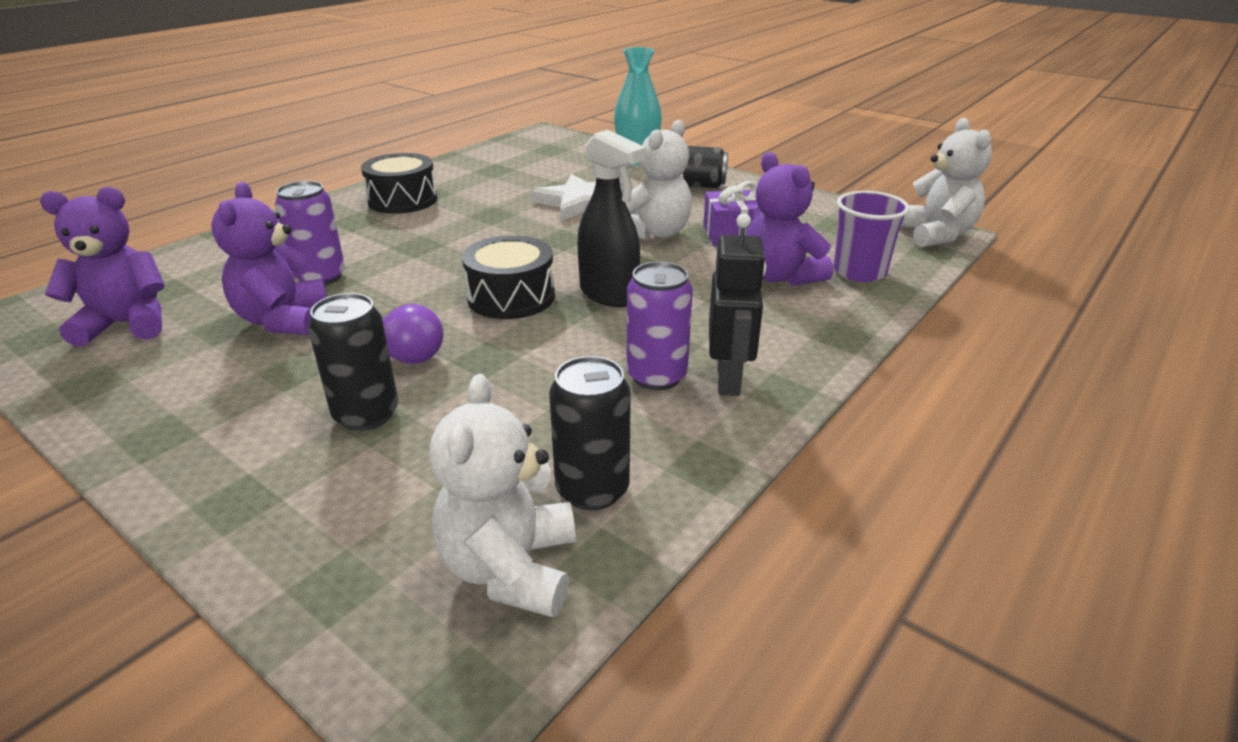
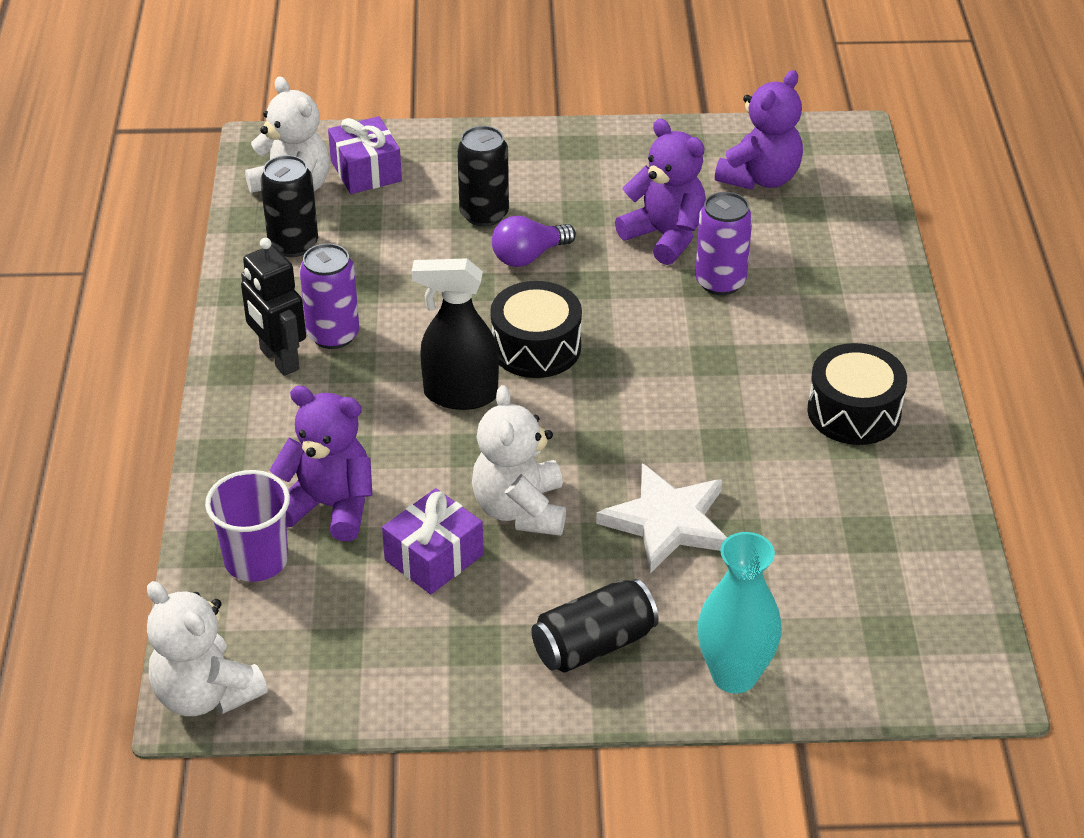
camera: 140 degrees right, 10 degrees up
none -> purple gift [328,116,402,194]

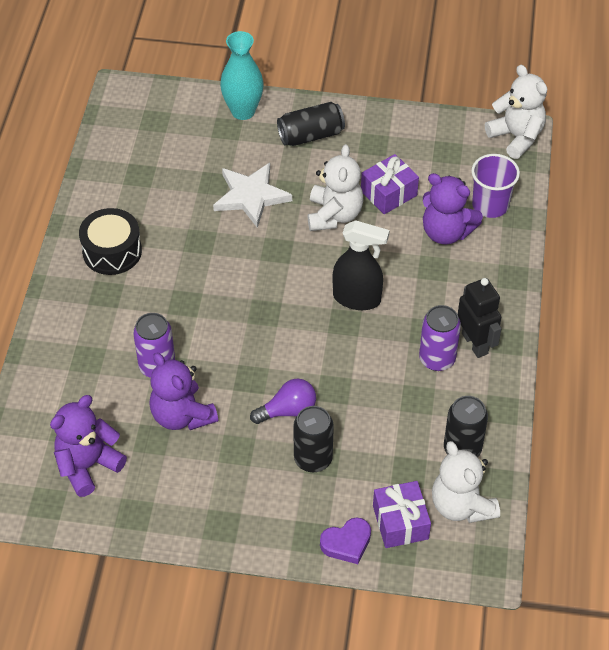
camera: 170 degrees left, 10 degrees up
black drum [490,281,582,378] -> none
none -> purple heart [320,518,371,564]

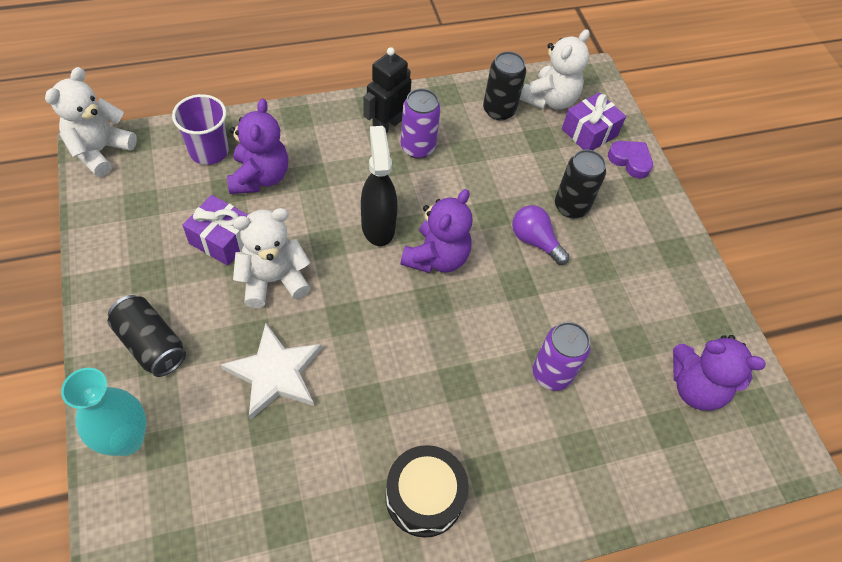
camera: 120 degrees left, 5 degrees up
purple teddy bear [149,353,218,430] -> purple teddy bear moved to [400,189,472,273]

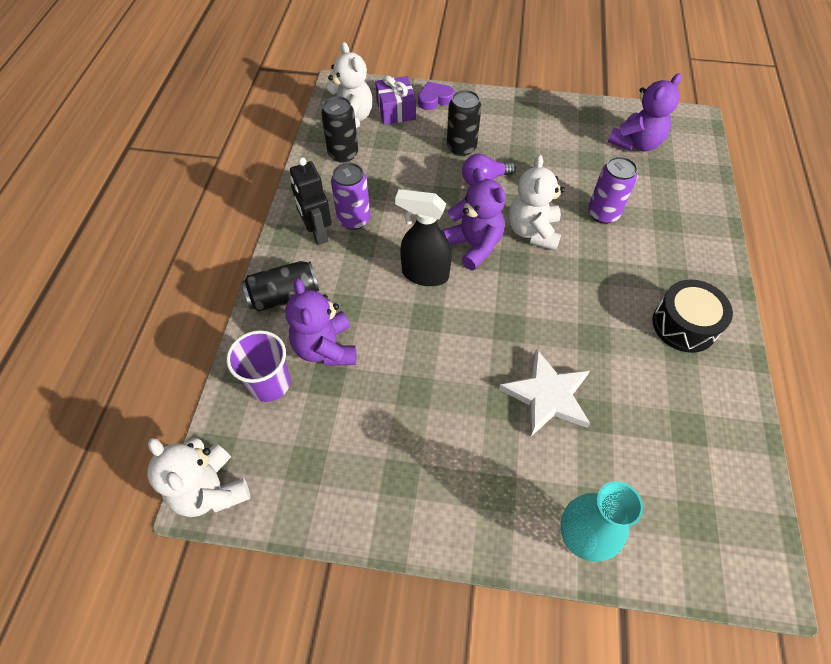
camera: 60 degrees left, 0 degrees up
black can [107,295,186,377] -> black can moved to [242,261,319,311]
purple gift [183,195,248,266] -> none
purple teddy bear [227,99,288,194] -> purple teddy bear turned 135 degrees counterclockwise [285,279,356,366]
white teddy bear [233,208,310,308] -> white teddy bear moved to [509,155,565,251]

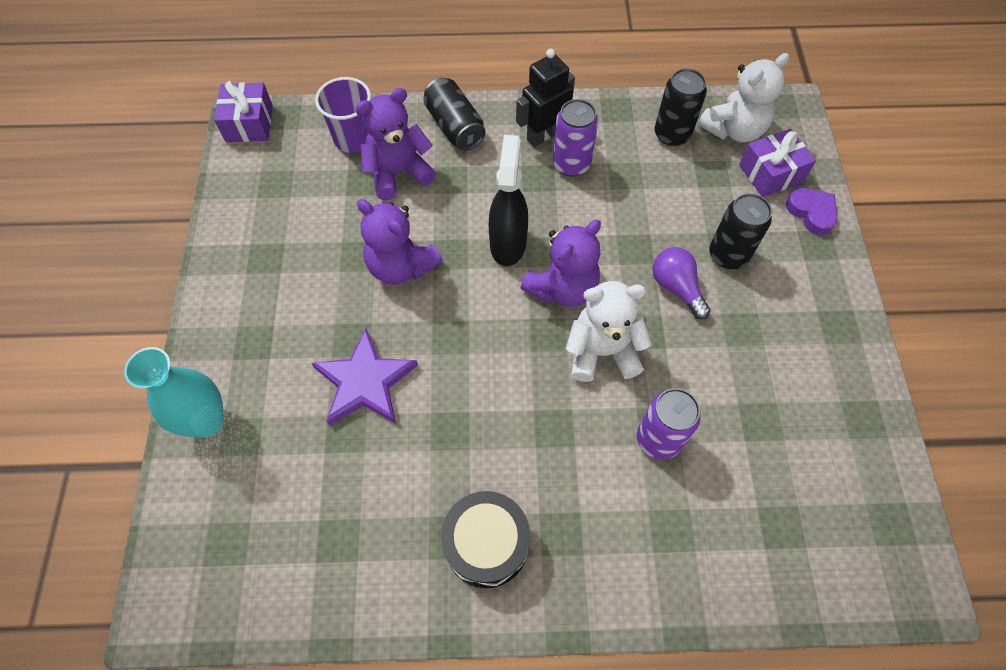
camera: 80 degrees right, 5 degrees up
white teddy bear [147,438,250,517] -> purple gift [214,81,273,142]
white star [499,349,591,437] -> purple star [312,328,418,425]
purple teddy bear [608,73,682,151] -> purple teddy bear moved to [357,199,443,285]

